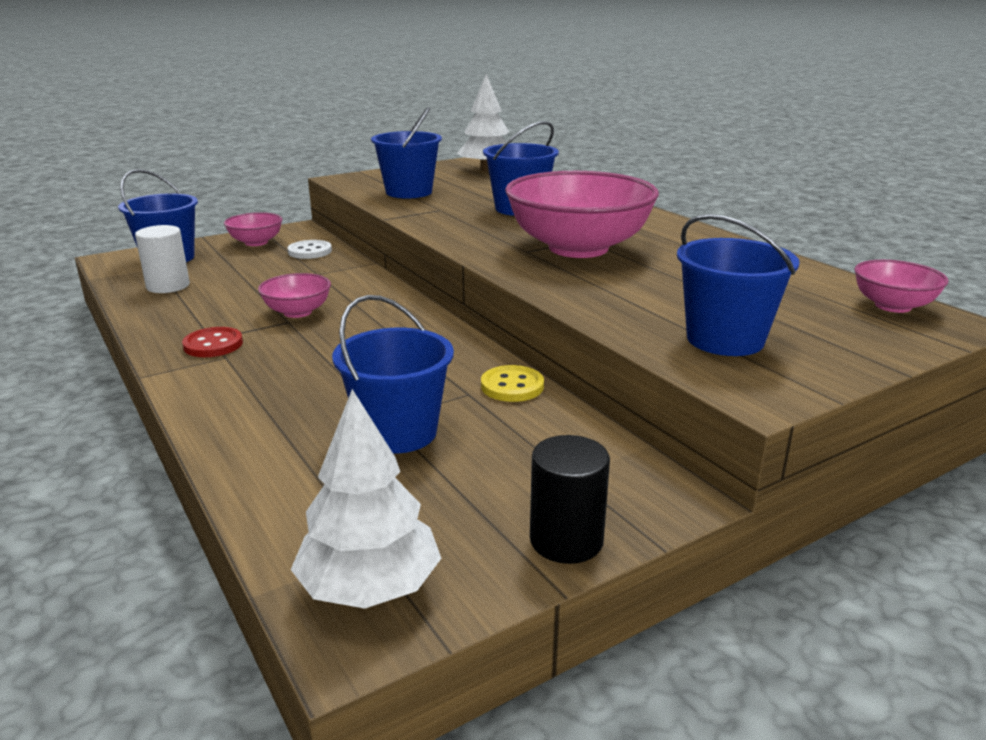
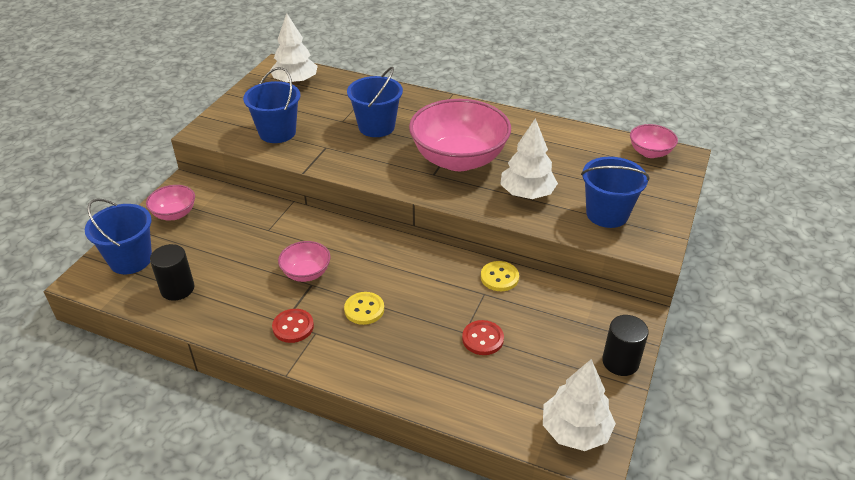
camera: 35 degrees left, 15 degrees up
white cylinder [135,225,190,293] -> black cylinder [150,244,194,301]
white button [287,240,332,259] -> none
blue bucket [332,295,454,454] -> red button [462,320,504,355]
none -> yellow button [344,292,384,325]
none -> white tree [500,118,558,199]

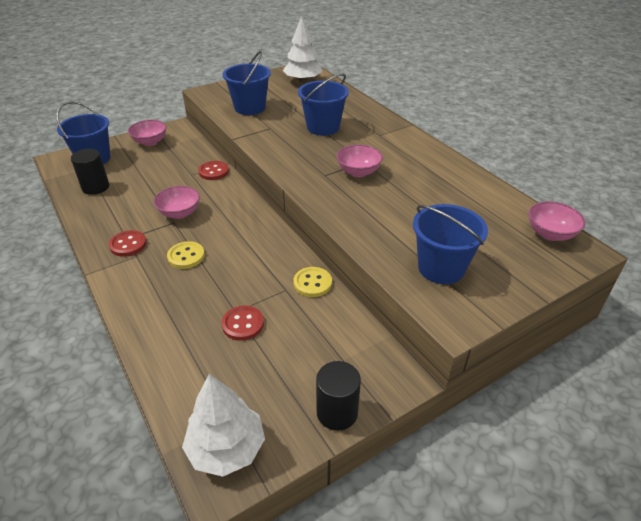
camera: 35 degrees right, 0 degrees up
pink bowl [409,99,511,171] -> pink bowl [337,144,383,177], size x0.47
white tree [500,118,558,199] -> none
none -> red button [198,161,229,180]

